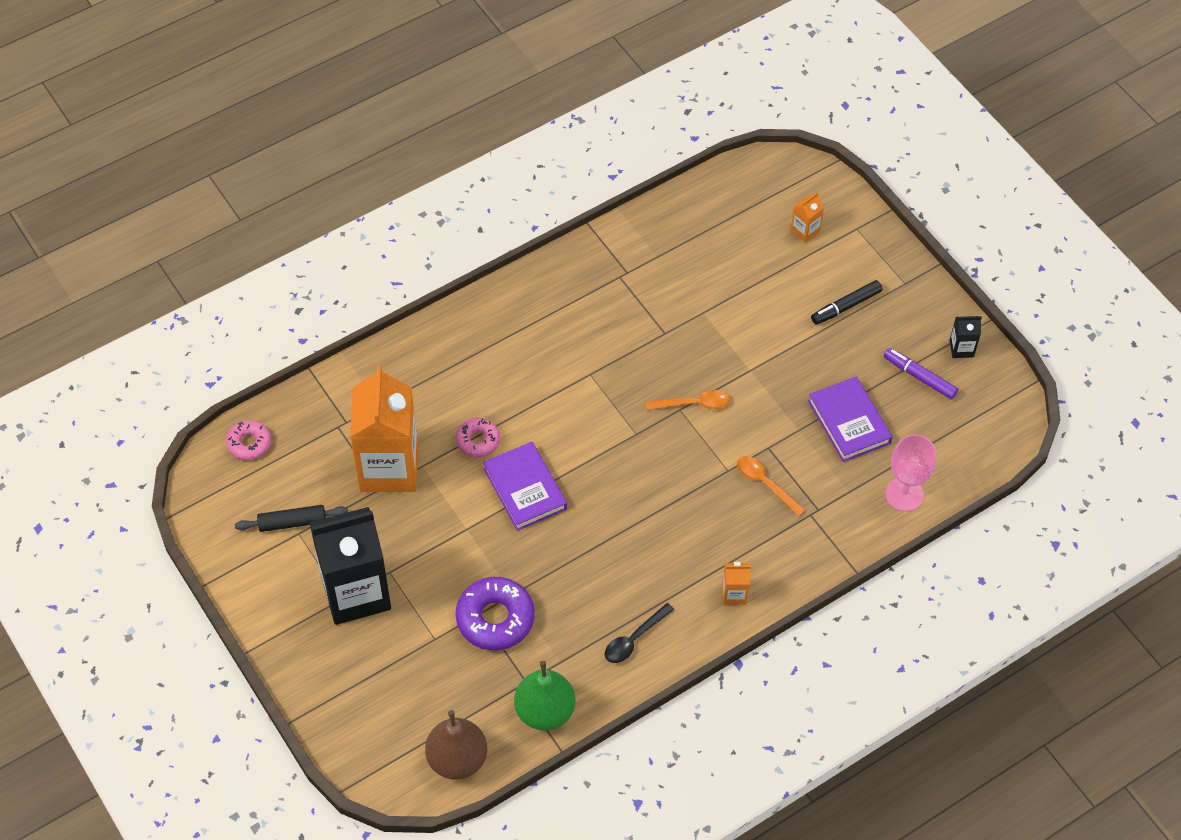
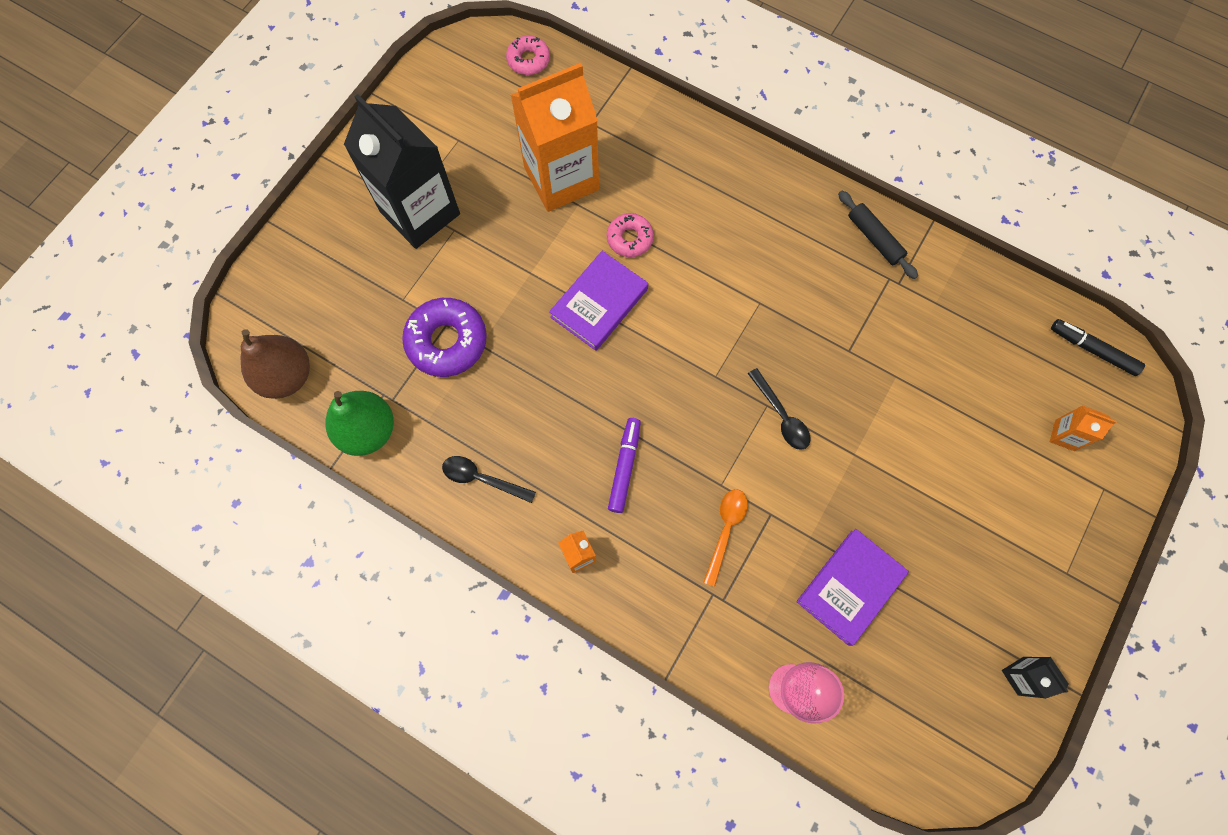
camera: 65 degrees right, 15 degrees up
black rolling pin [235,505,348,532] -> black rolling pin moved to [838,191,918,279]
orange spoon [646,390,730,410] -> black spoon [748,368,810,450]
black marker [811,280,882,325] -> black marker moved to [1051,319,1145,376]
purple marker [884,348,958,399] -> purple marker moved to [608,418,641,513]

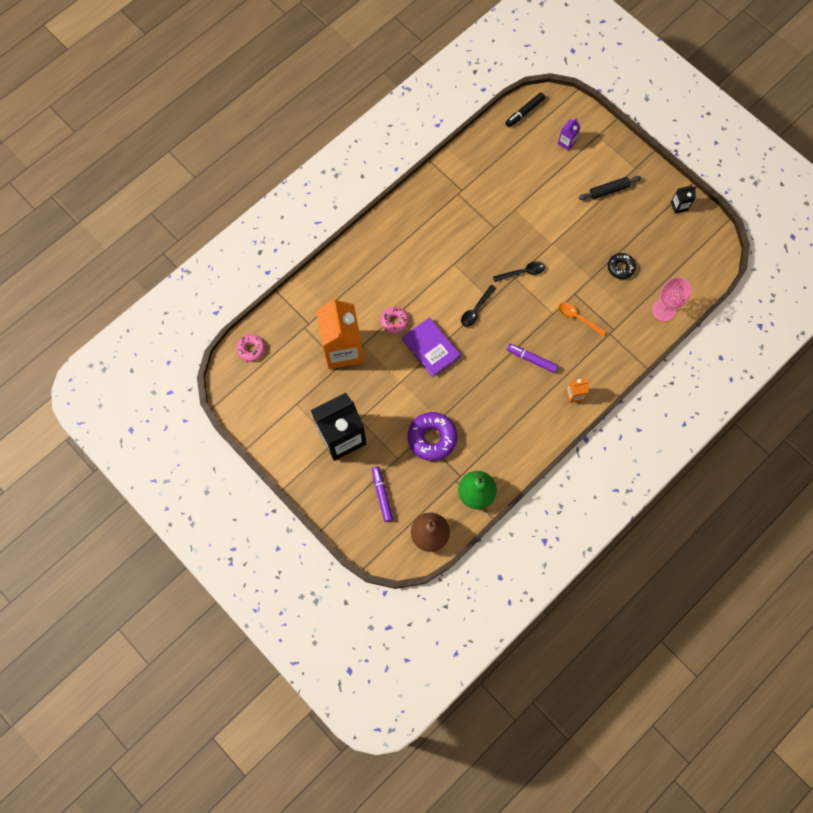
camera: 75 degrees left, 0 degrees up
black spoon [442,456,536,503] -> black spoon moved to [461,285,496,327]
purple book [796,529,909,646] -> black donut [608,253,636,279]
black rolling pin [838,191,918,279] -> black rolling pin moved to [579,176,641,200]
orange carton [1050,405,1117,451] -> purple carton [558,118,580,151]
none -> purple marker [372,466,393,522]

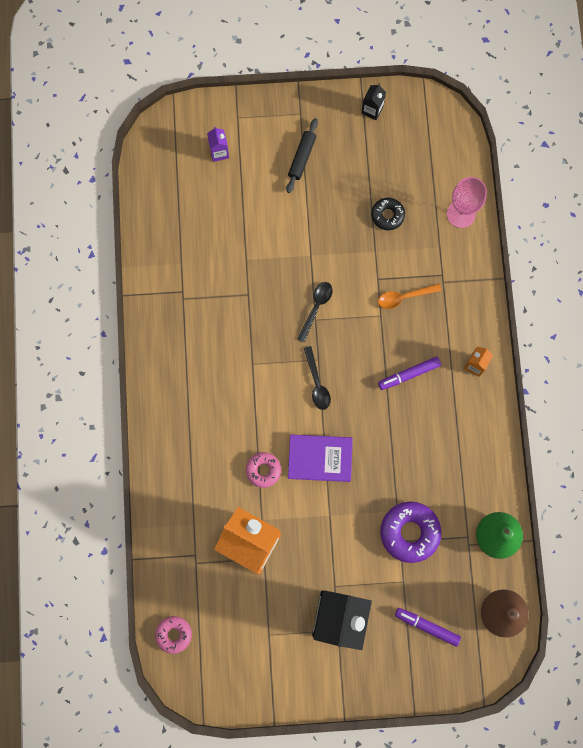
camera: 50 degrees left, 5 degrees up
black marker [505,92,545,127] -> none

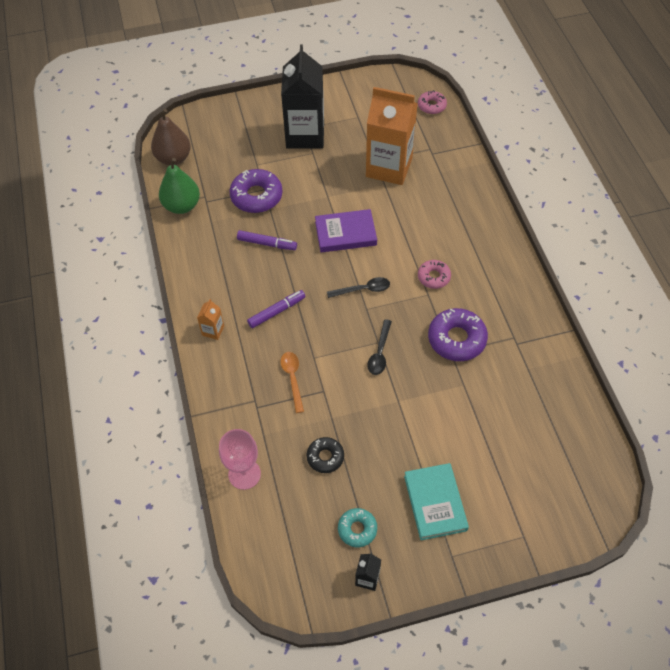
camera: 170 degrees right, 20 degrees down
purple carton [207,127,229,162] -> none
pink donut [246,452,281,488] -> pink donut moved to [418,260,451,289]
black rolling pin [286,118,318,193] -> turquoise book [404,463,469,540]
black spoon [304,346,331,410] -> black spoon turned 105 degrees clockwise [327,277,390,298]
orange spoon [378,284,441,309] -> orange spoon turned 75 degrees counterclockwise [281,352,304,413]
purple marker [395,608,461,647] -> purple marker moved to [237,230,297,250]
none -> turquoise donut [338,508,377,547]
none -> purple donut [428,308,488,361]

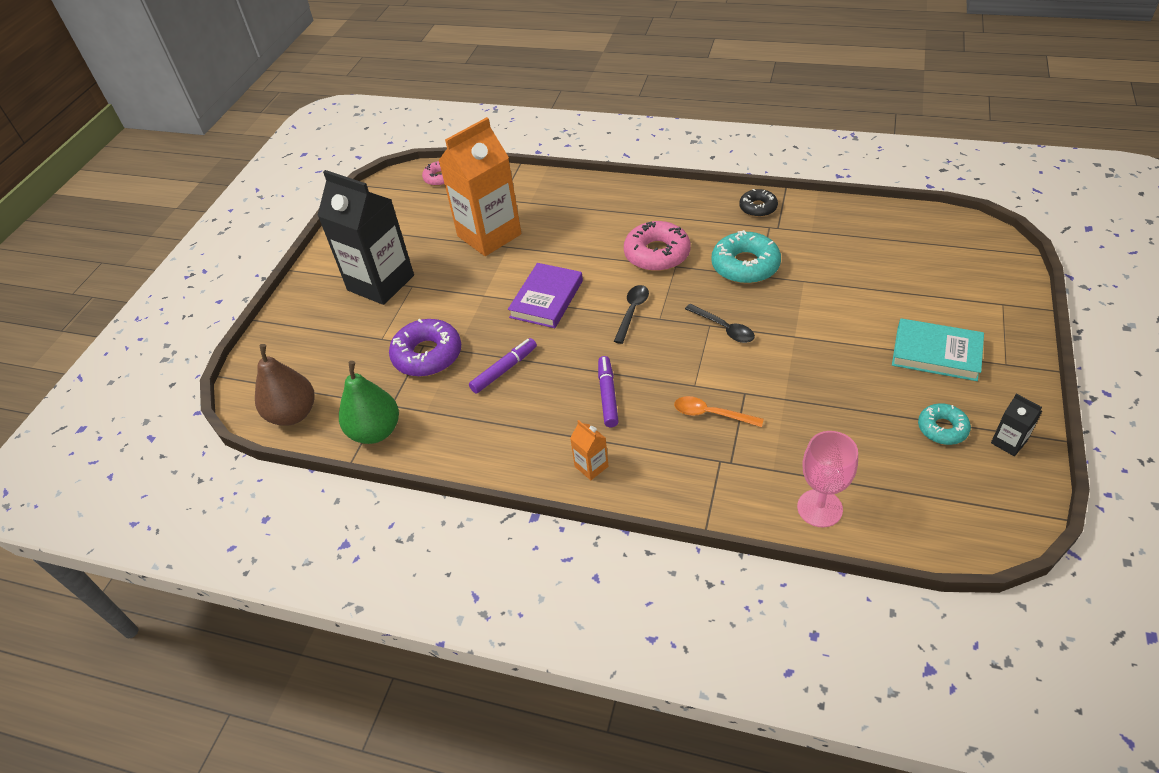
camera: 55 degrees left, 10 degrees down
black donut [307,437,344,473] -> black donut moved to [739,189,778,217]
pink donut [418,260,451,289] -> pink donut [624,221,690,271], size x1.69
purple donut [428,308,488,361] -> turquoise donut [711,230,781,284]

